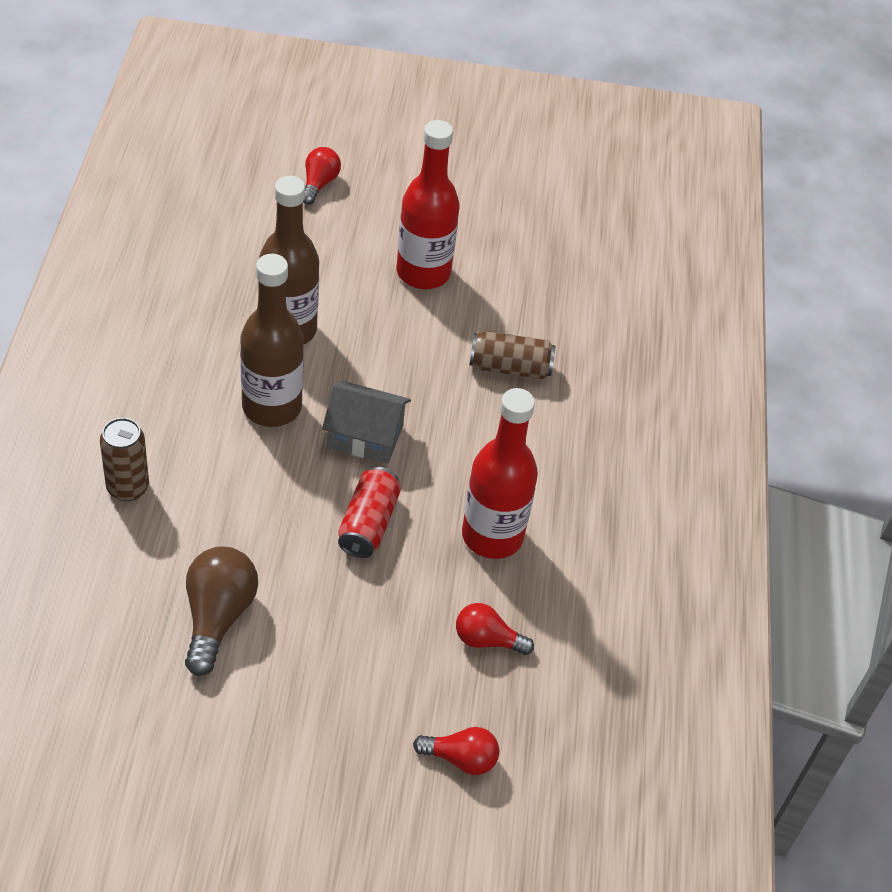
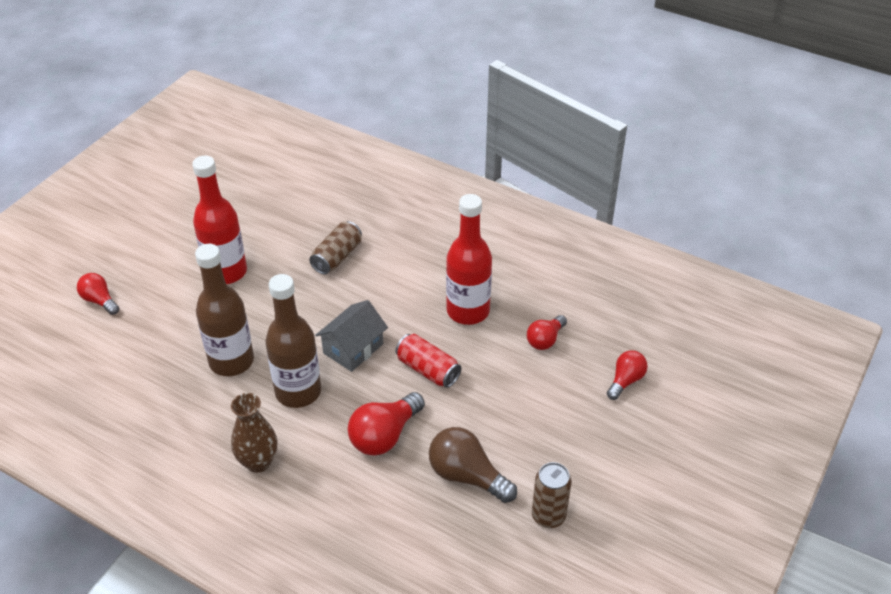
camera: 60 degrees left, 5 degrees down
brown can [100,418,149,501] -> brown can moved to [532,462,572,528]
none -> brown vase [231,393,277,473]
none -> red light bulb [348,392,425,456]

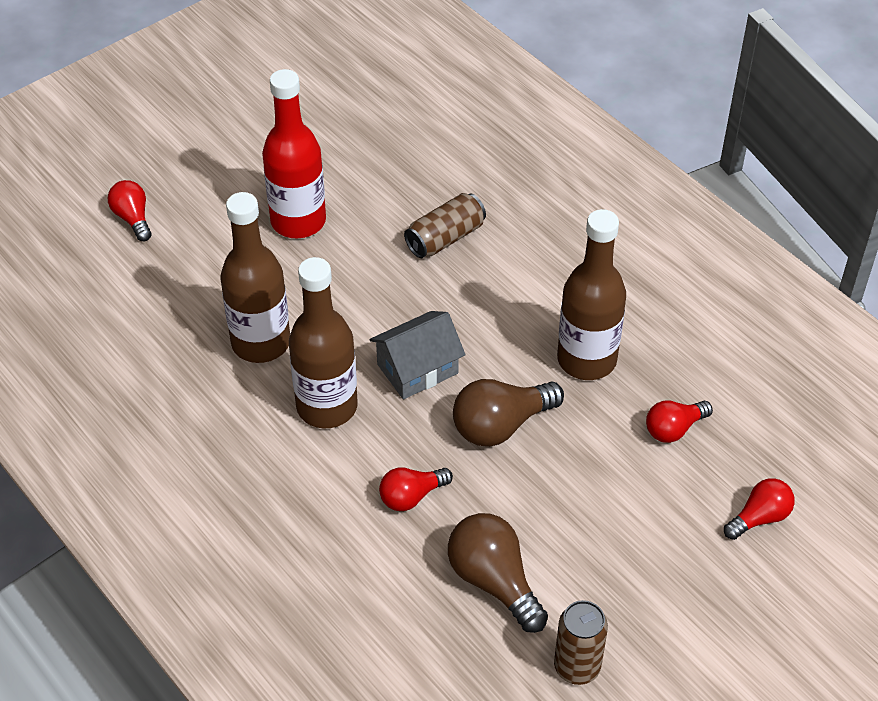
camera: 20 degrees right, 5 degrees up
brown vase [231,393,277,473] -> none
red light bulb [348,392,425,456] -> red light bulb [379,468,453,511], size x0.63
red can [395,334,461,388] -> brown light bulb [453,379,564,447]
red bottle [446,194,492,325] -> brown bottle [557,209,626,380]

